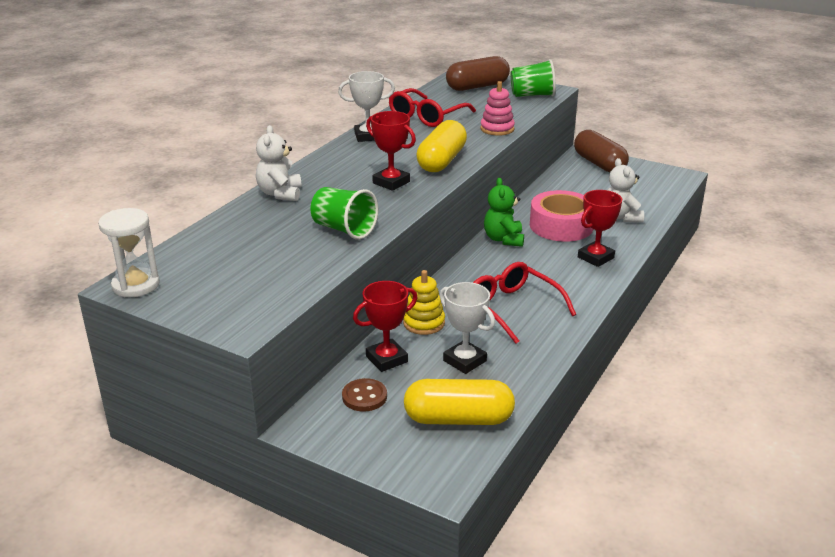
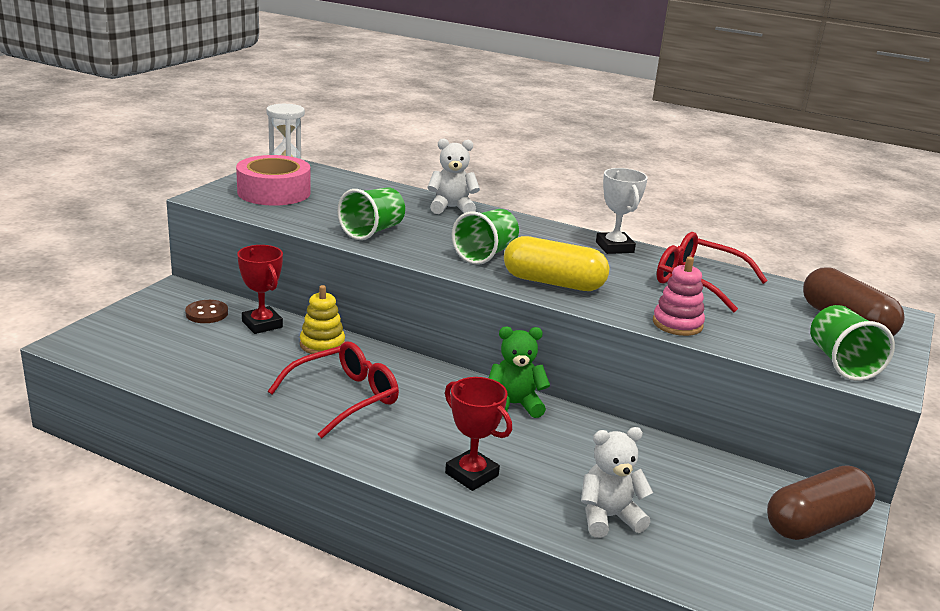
camera: 85 degrees right, 5 degrees down
red trophy [366,111,416,191] -> green cup [452,209,519,265]
yellow capsule [404,379,515,425] -> none
white trophy [440,282,495,374] -> none
pink tape [530,190,593,242] -> pink tape moved to [236,155,311,206]

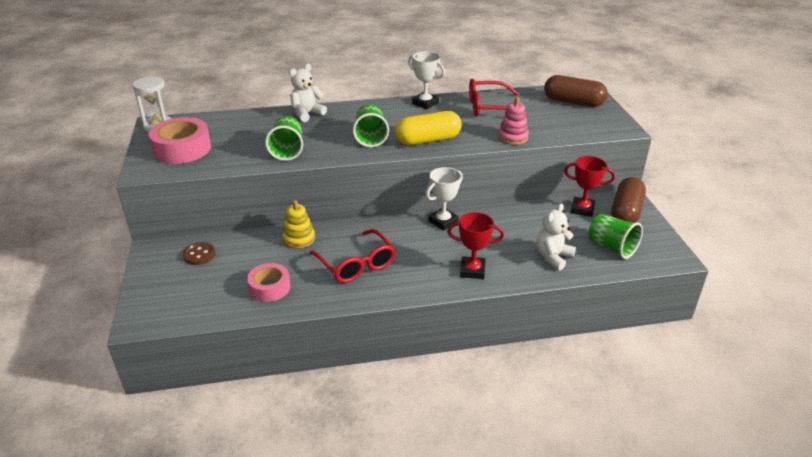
camera: 35 degrees left, 10 degrees up
red trophy [237,245,283,334] -> red trophy moved to [564,156,615,217]
red glasses [268,342,399,438] -> red glasses turned 135 degrees clockwise [310,229,396,283]
green teddy bear [489,327,550,418] -> white trophy [426,167,463,231]
green cup [810,305,895,381] -> green cup moved to [589,214,643,259]
none -> pink tape [247,263,290,302]

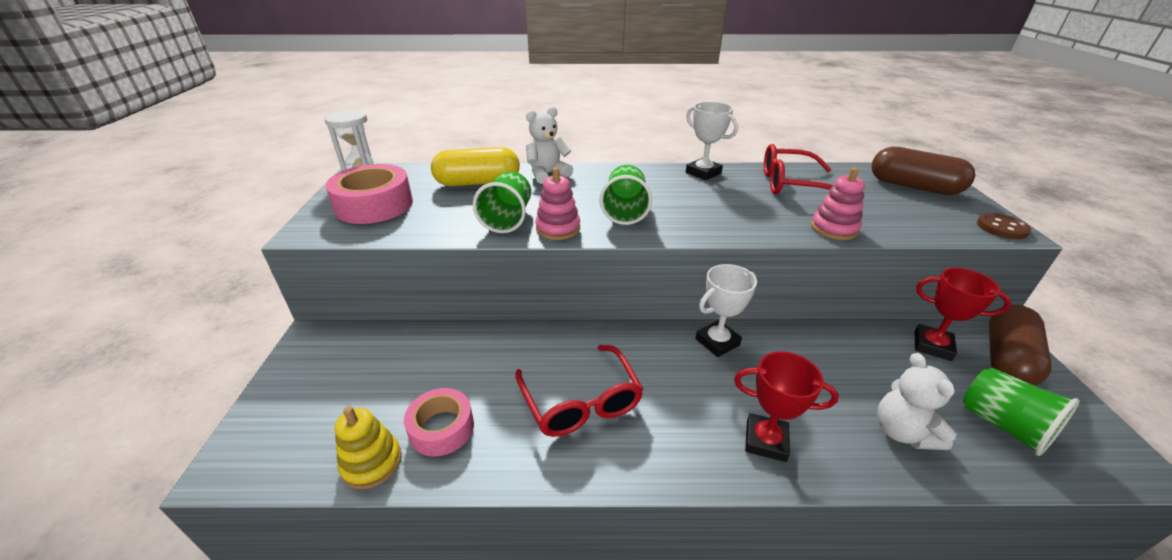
camera: 10 degrees right, 0 degrees up
brown button [183,242,216,265] -> brown button moved to [977,213,1031,239]
yellow stacking toy [283,200,315,249] -> yellow stacking toy moved to [335,406,402,489]
yellow capsule [395,111,462,145] -> yellow capsule moved to [431,147,520,186]
white teddy bear [537,203,576,270] -> white teddy bear turned 60 degrees counterclockwise [877,353,957,450]
none -> pink stacking toy [535,167,580,240]

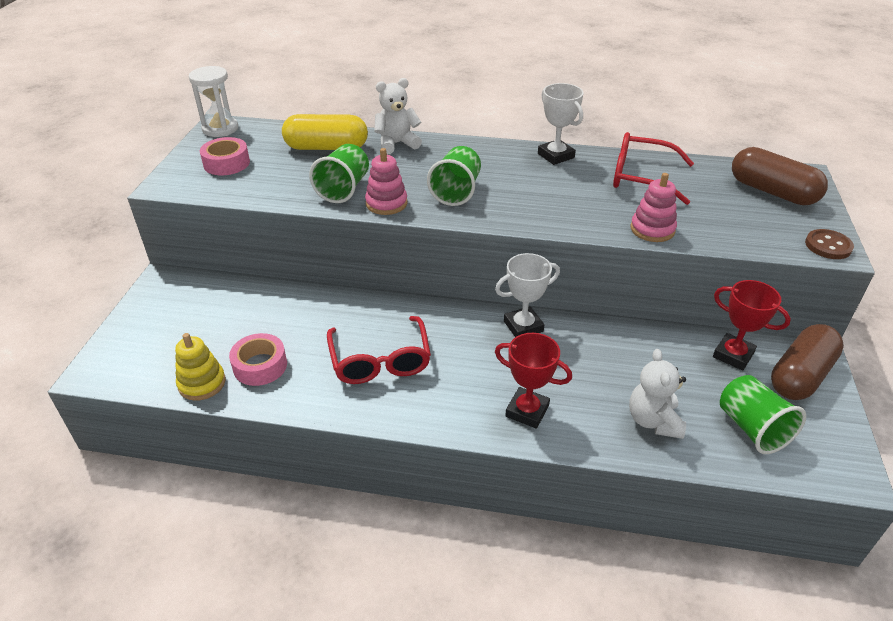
camera: 10 degrees right, 5 degrees up
pink tape [325,164,413,224] -> pink tape [200,137,250,175], size x0.65

